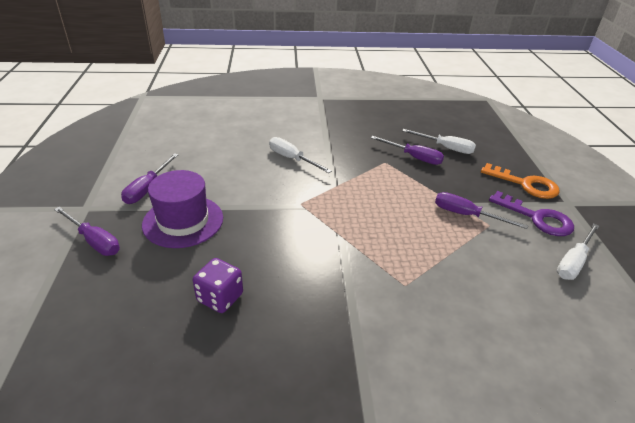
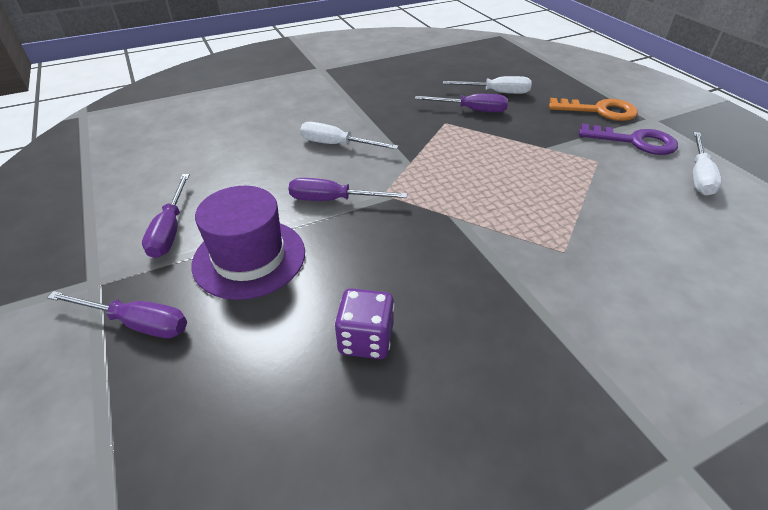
camera: 20 degrees left, 5 degrees up
purple screwdriver [435,192,528,229] -> purple screwdriver moved to [288,178,407,201]

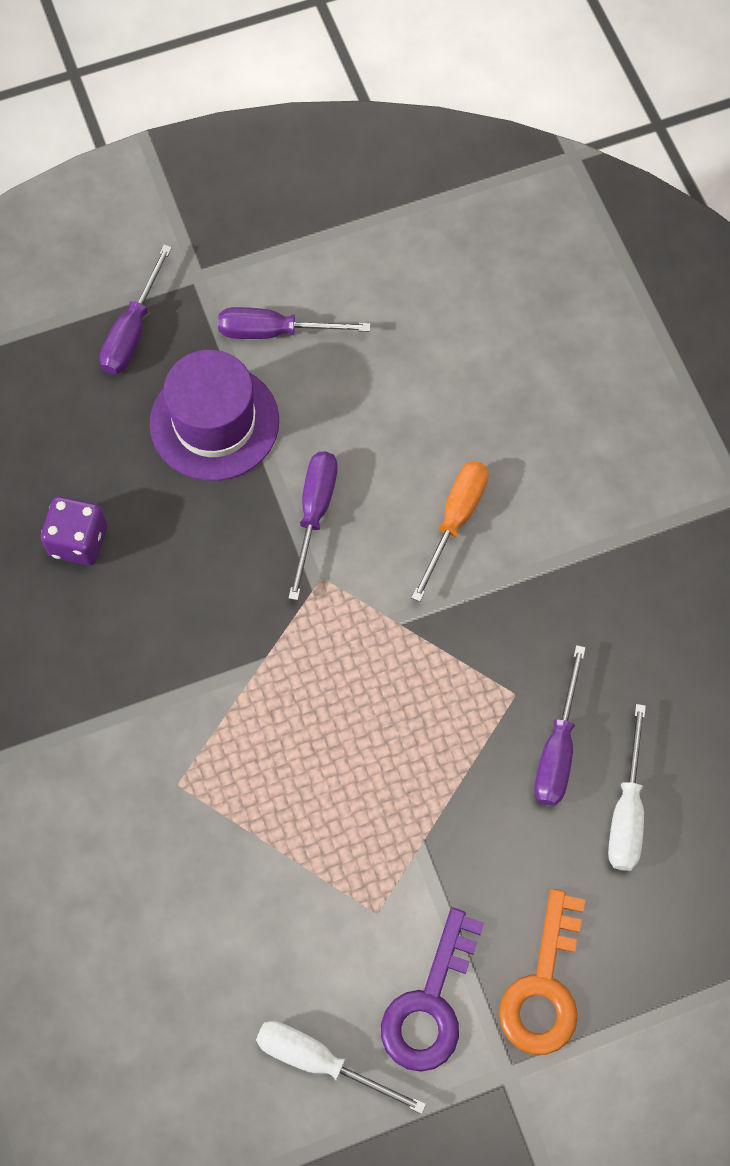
camera: 95 degrees right, 25 degrees up
white screwdriver [300,122,399,149] -> orange screwdriver [411,461,488,602]

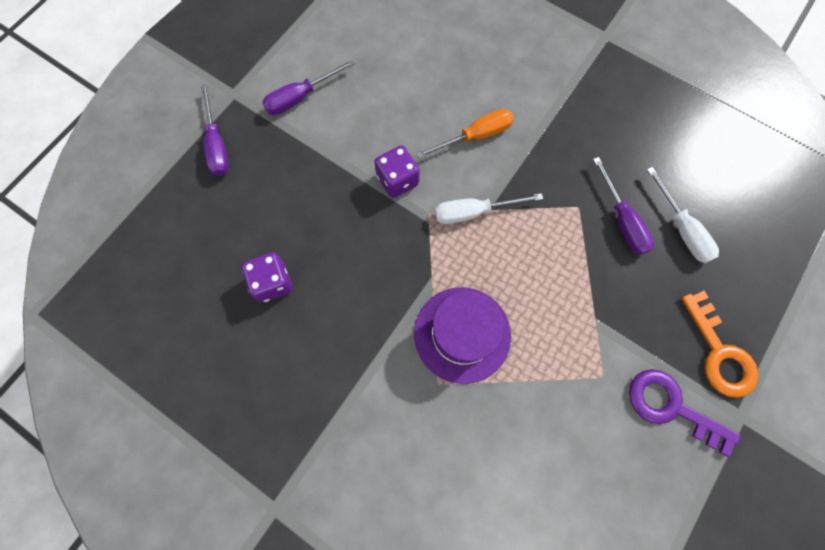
camera: 35 degrees left, 5 degrees up
purple hat [150,350,279,481] -> purple hat moved to [414,287,511,384]
white screwdriver [256,1021,426,1114] -> white screwdriver moved to [435,193,543,224]
purple screwdriver [288,451,338,601] -> purple dice [374,145,420,198]
purple key [381,908,484,1072] -> purple key turned 135 degrees clockwise [629,369,741,457]
orange screwdriver [411,461,488,602] -> orange screwdriver turned 75 degrees clockwise [416,109,514,159]

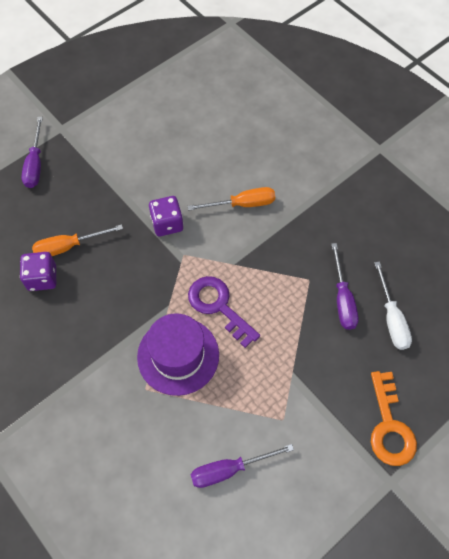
camera: 15 degrees right, 10 degrees down
purple screwdriver [262,60,355,115] -> purple screwdriver moved to [190,444,294,488]
white screwdriver [435,193,543,224] -> none
purple key [629,369,741,457] -> purple key moved to [188,276,260,348]
none -> orange screwdriver [32,224,123,256]

